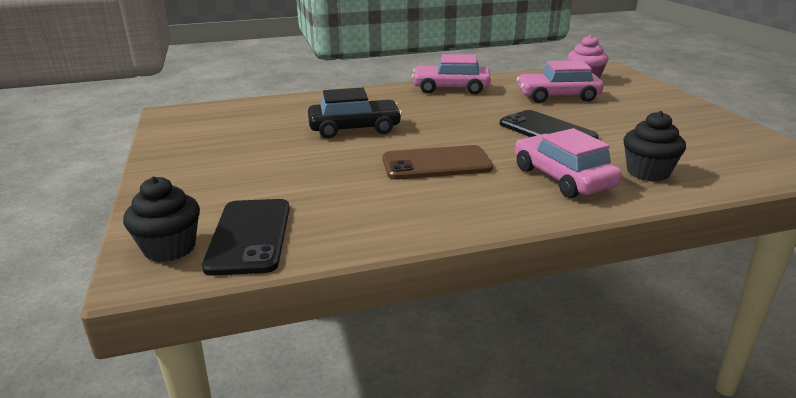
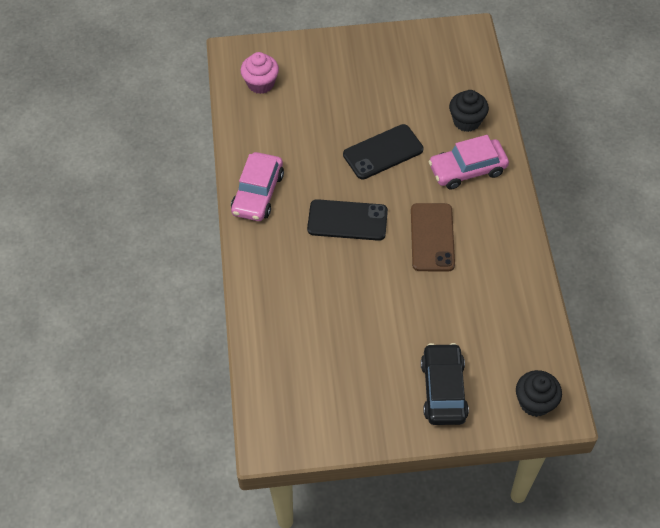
camera: 80 degrees left, 30 degrees up
black phone [202,199,290,276] -> black phone moved to [307,199,388,241]
black car [308,88,402,138] -> black car moved to [421,343,469,425]
pink car [517,60,604,103] -> none

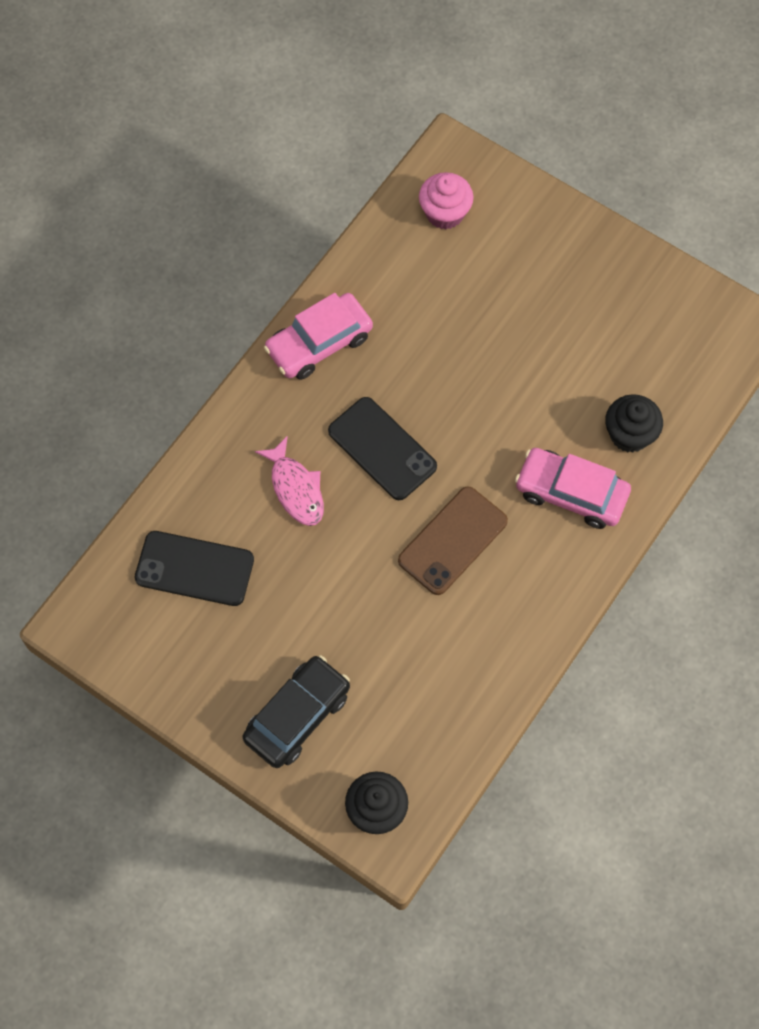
camera: 40 degrees right, 10 degrees up
black phone [343,124,424,180] -> black phone moved to [135,531,254,606]
none -> pink fish [255,436,324,526]

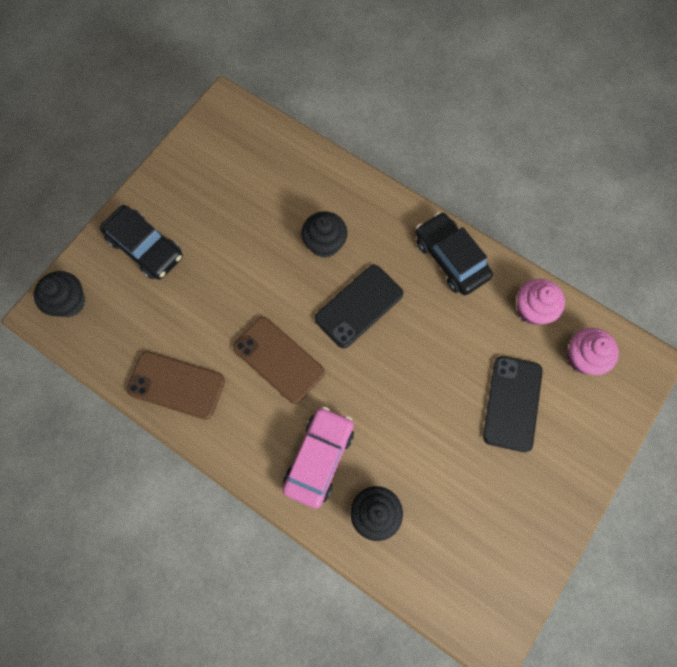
camera: 90 degrees right, 5 degrees up
black phone [135,531,254,606] -> black phone moved to [483,356,543,452]
pink fish [255,436,324,526] -> black cupcake [301,211,347,258]
pink car [264,293,373,380] -> black car [415,212,493,295]
none -> brown phone [127,351,225,420]
none -> pink cupcake [517,279,565,325]

